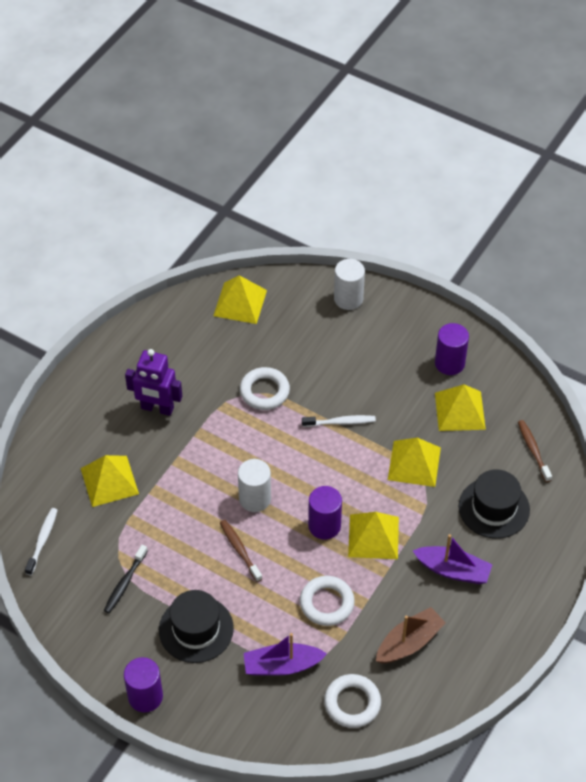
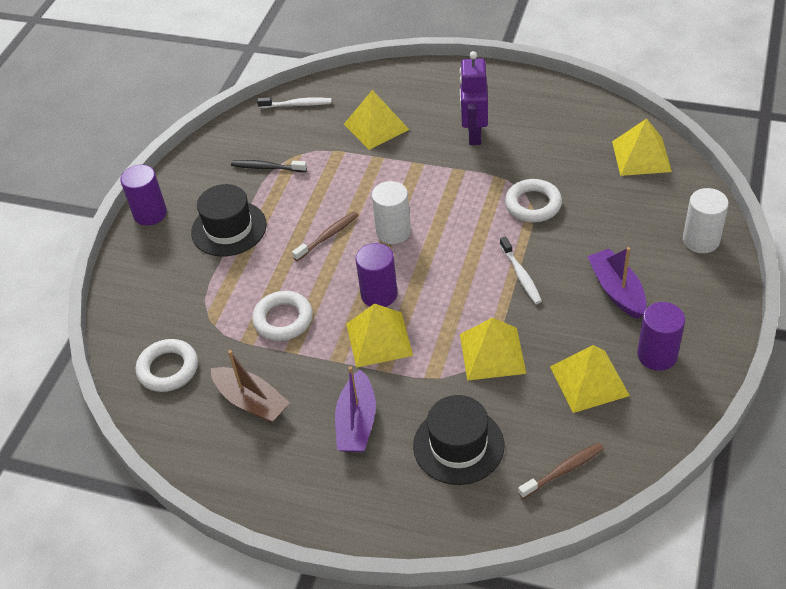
camera: 80 degrees right, 5 degrees down
purple boat [243,633,327,676] -> purple boat moved to [587,247,646,319]

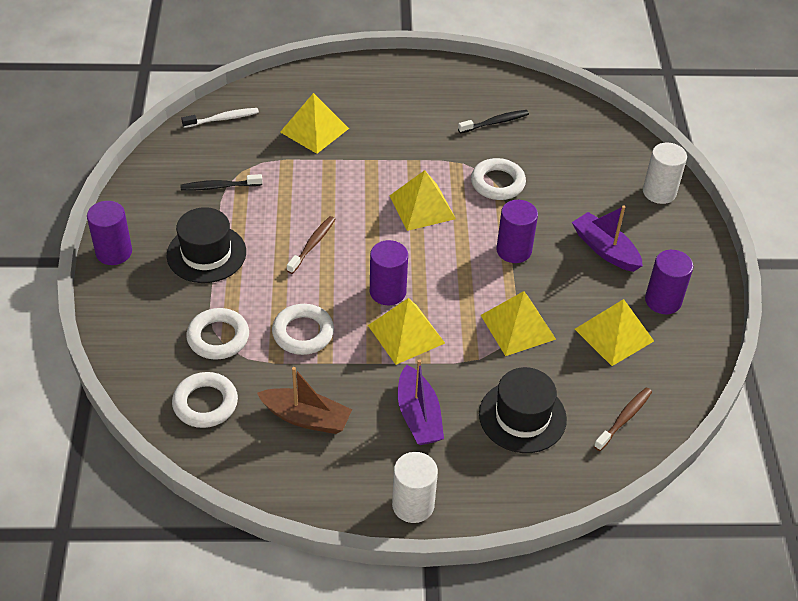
camera: 25 degrees left, 0 degrees up
white cylinder [372,181,411,244] -> white cylinder moved to [392,452,438,523]
purple robot [460,51,488,145] -> none
white toothbrush [500,236,542,304] -> purple cylinder [496,200,538,263]
yellow pyramid [612,118,672,176] -> yellow pyramid moved to [390,170,456,231]
none -> white ring [186,308,249,360]
none -> black toothbrush [458,110,529,133]

